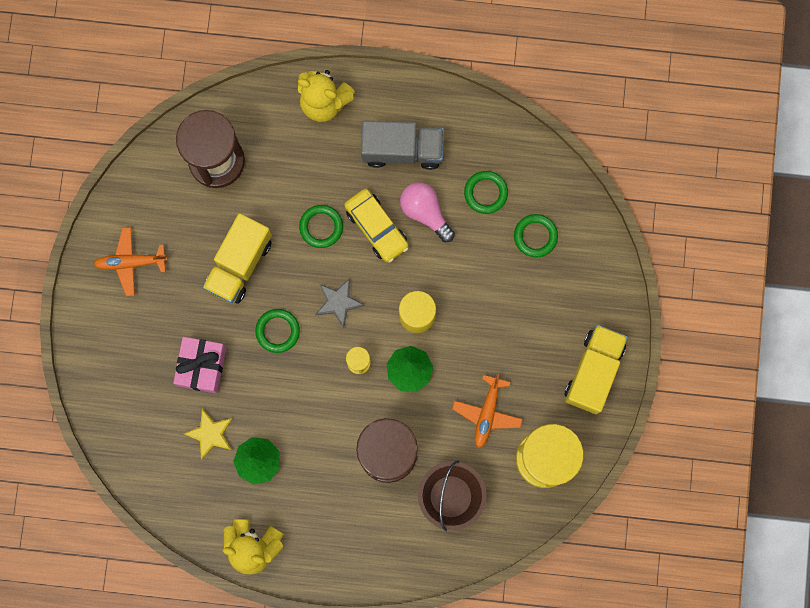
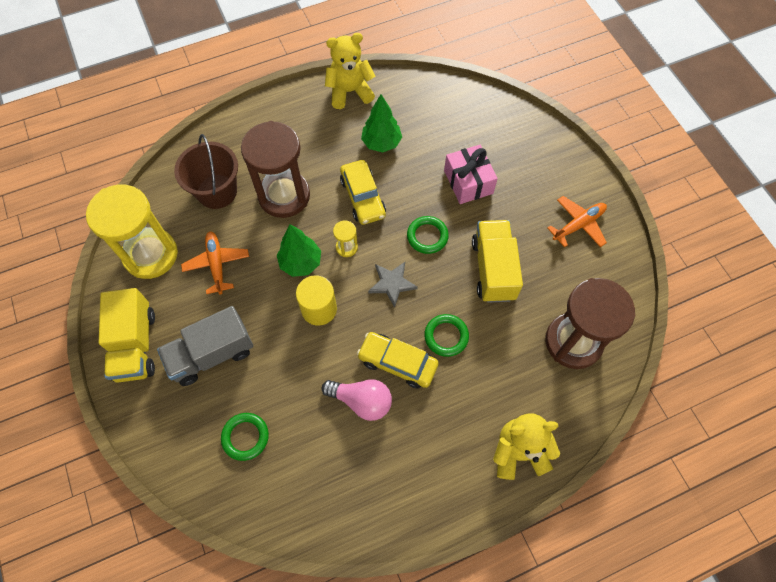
camera: 150 degrees right, 15 degrees down
yellow star [183,408,233,460] -> none
grey truck [361,121,444,170] -> grey truck moved to [157,306,253,386]
green ring [464,171,508,214] -> none
none -> yellow car [340,160,386,225]

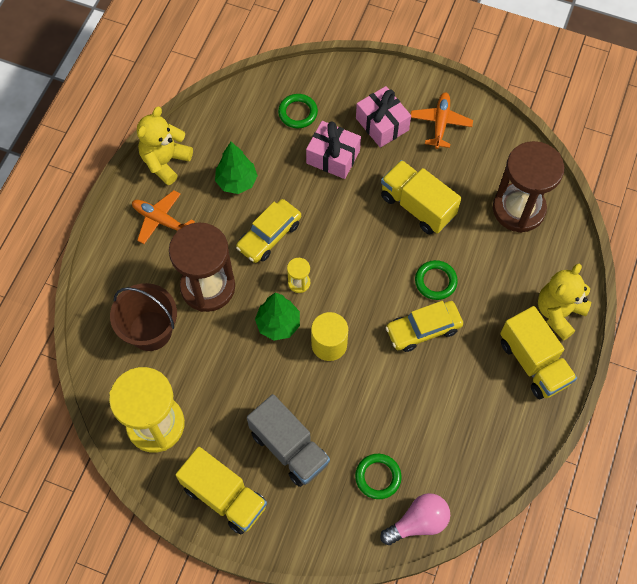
camera: 45 degrees left, 0 degrees up
grey truck [157,306,253,386] -> grey truck turned 60 degrees counterclockwise [247,394,330,487]
orange plane [181,231,249,294] -> orange plane moved to [132,190,195,244]
pink light bulb [322,379,392,421] -> pink light bulb moved to [380,493,450,545]
yellow car [340,160,386,225] -> yellow car turned 105 degrees clockwise [236,199,301,263]
grey star [368,262,418,307] -> none
green ring [407,216,449,254] -> green ring moved to [278,94,318,128]
none -> pink gift [356,86,411,148]
none -> yellow truck [500,306,577,399]

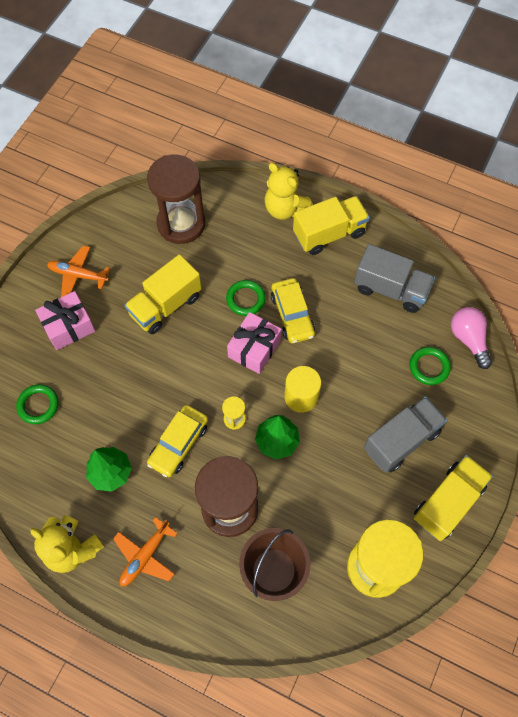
camera: 85 degrees left, 0 degrees up
yellow car [236,199,301,263] -> yellow car turned 75 degrees clockwise [147,405,208,477]
pink gift [306,121,361,179] -> pink gift moved to [227,312,282,374]
none -> grey truck [354,244,435,313]

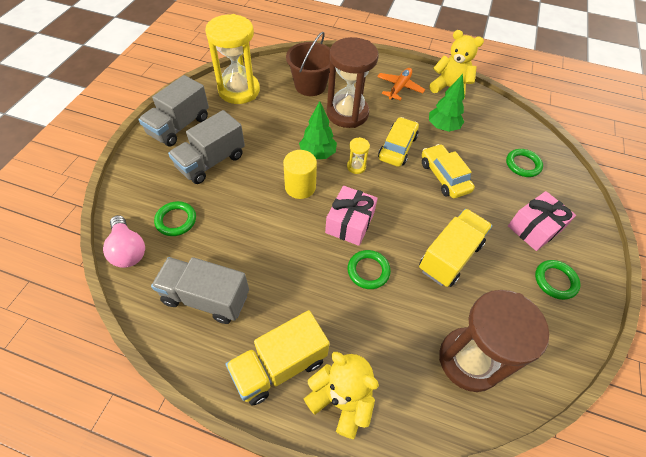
camera: 170 degrees right, 10 degrees down
orange plane [47,245,110,297] -> green ring [535,260,581,300]
yellow car [271,278,315,343] -> yellow car moved to [422,144,475,198]
yellow truck [413,455,493,541] -> grey truck [138,75,209,147]

